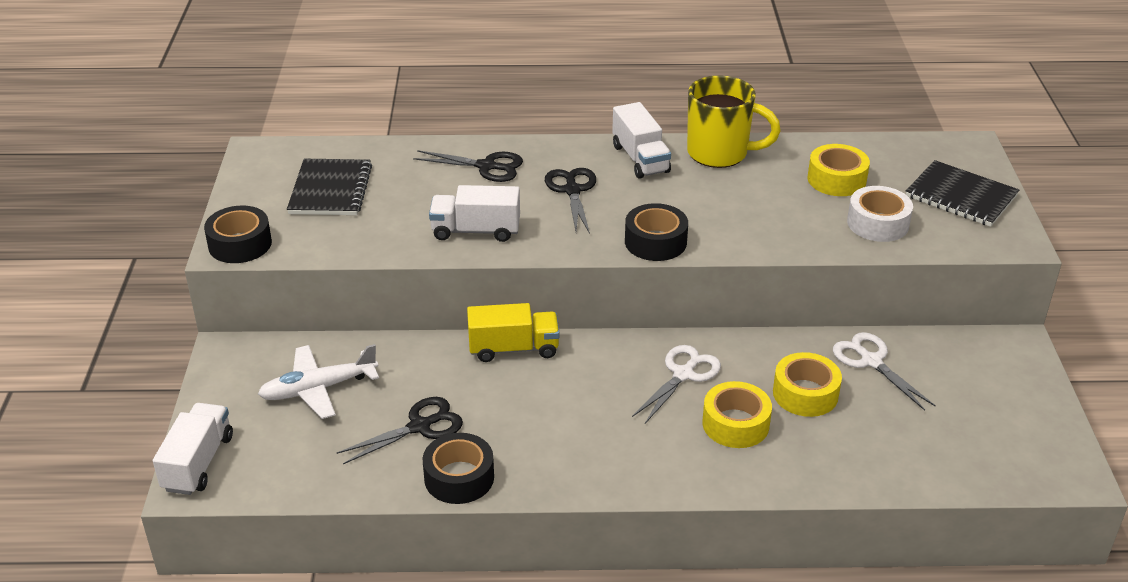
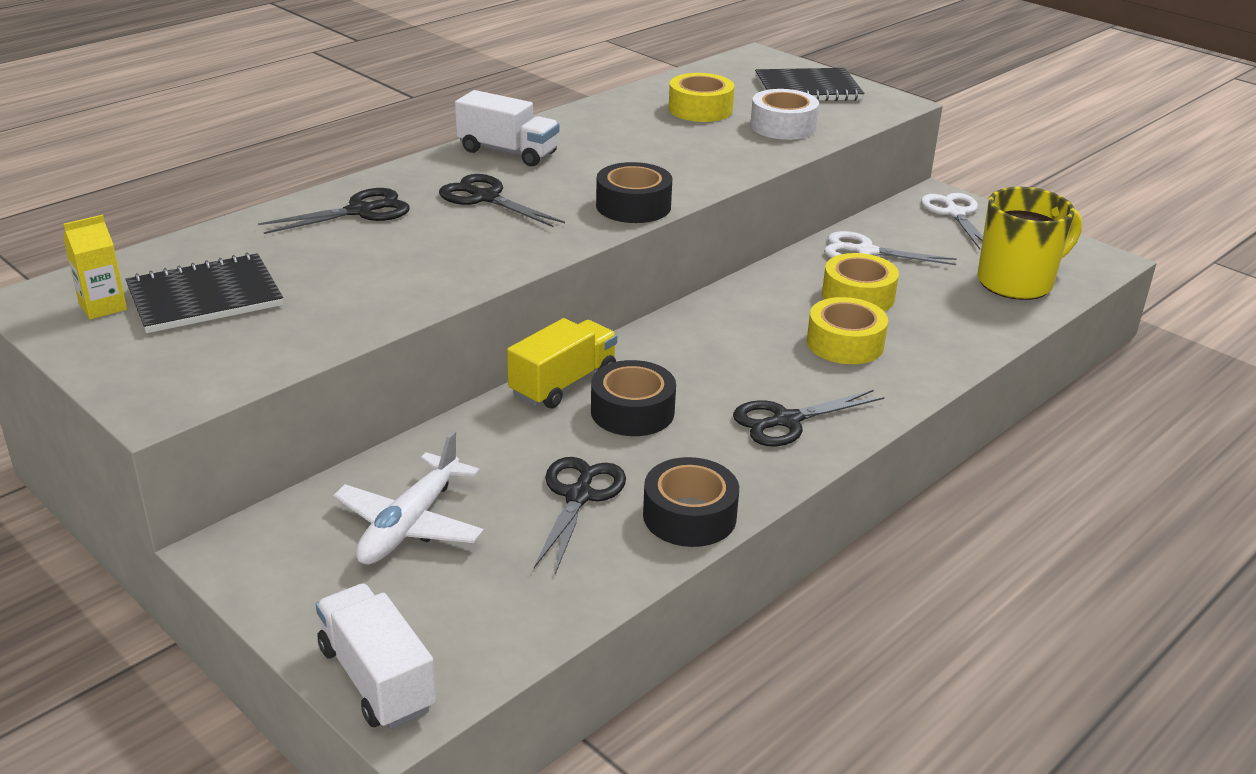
camera: 45 degrees left, 5 degrees down
black tape [204,205,272,263] -> black tape moved to [591,360,676,436]
black notebook [287,159,372,215] -> black notebook turned 75 degrees counterclockwise [125,253,283,333]
white truck [429,185,520,242] -> none
white scissors [632,345,721,424] -> white scissors moved to [921,193,983,249]
yellow mug [687,76,781,168] -> yellow mug moved to [977,187,1082,300]
none -> yellow carton [63,215,127,320]
none -> black scissors [733,390,884,446]

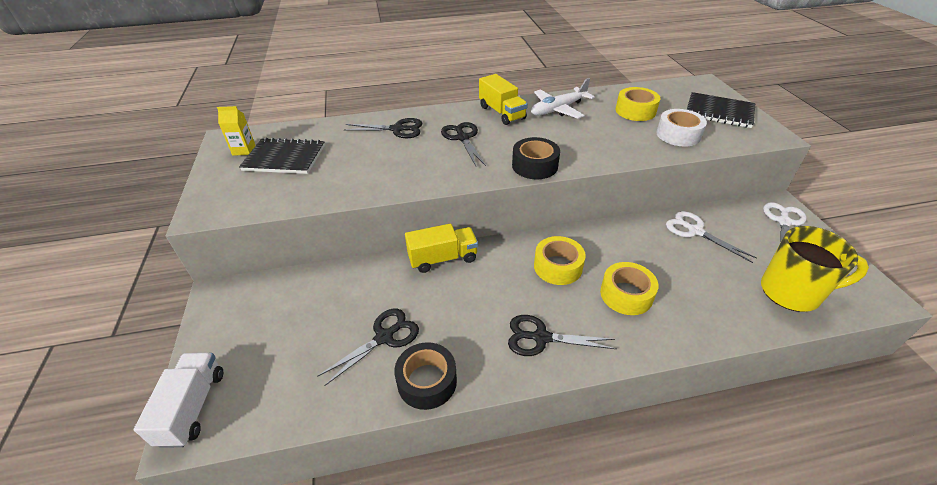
camera: 35 degrees right, 10 degrees up
white plane [333,431,484,565] -> white plane moved to [531,78,595,119]
white truck [455,90,559,166] -> yellow truck [479,74,528,125]
black tape [591,360,676,436] -> none
yellow tape [822,253,899,311] -> yellow tape moved to [534,236,586,285]

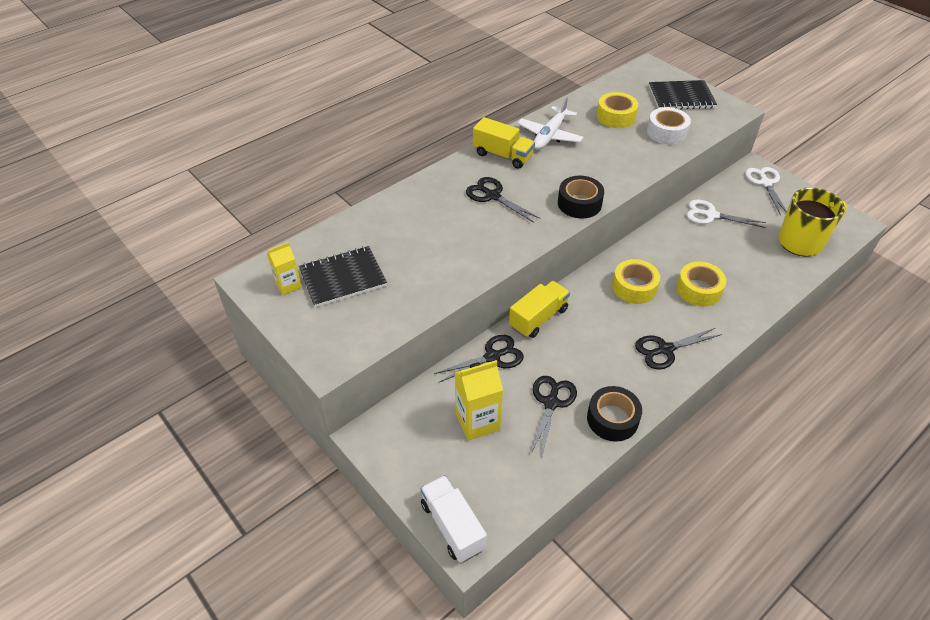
camera: 30 degrees left, 5 degrees up
black scissors [344,118,423,138] -> black scissors moved to [434,335,524,383]
none -> yellow carton [455,360,503,441]

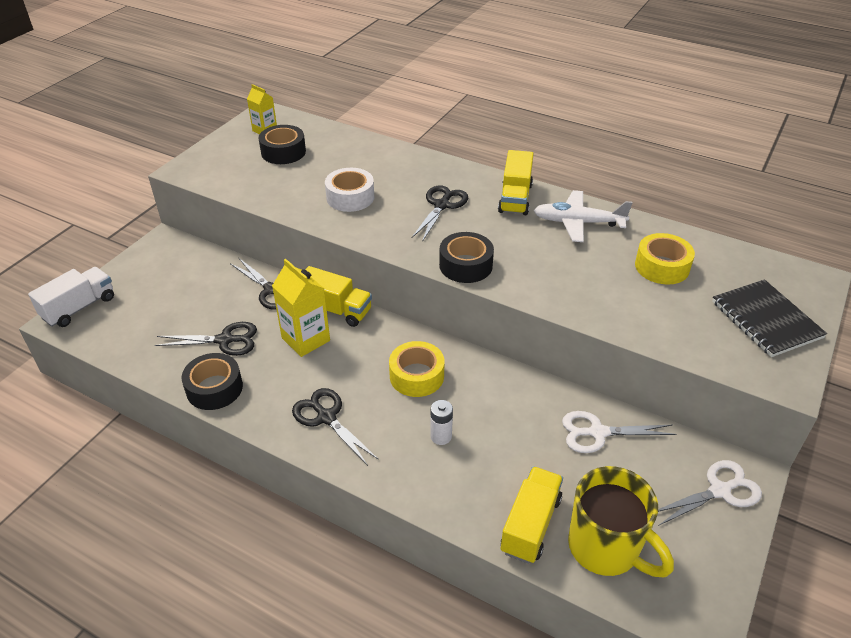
camera: 70 degrees right, 5 degrees down
black notebook [299,246,387,307] -> black tape [259,125,306,164]
yellow carton [455,360,503,441] -> yellow carton moved to [272,259,330,357]
white tape [647,107,691,145] -> white tape moved to [325,168,374,212]
yellow tape [677,262,726,306] -> white battery [430,400,453,445]
white scissors [687,200,766,228] -> white scissors turned 90 degrees counterclockwise [562,411,676,453]
none -> yellow truck [501,466,563,564]

